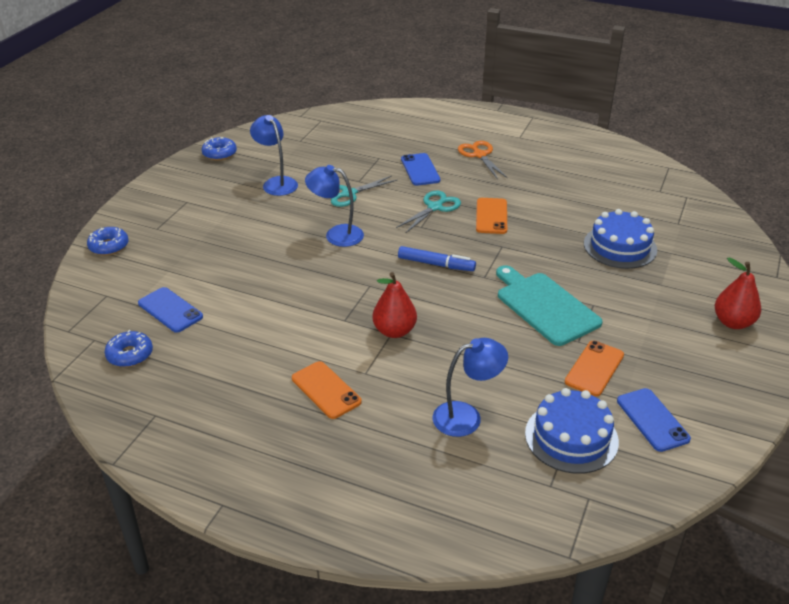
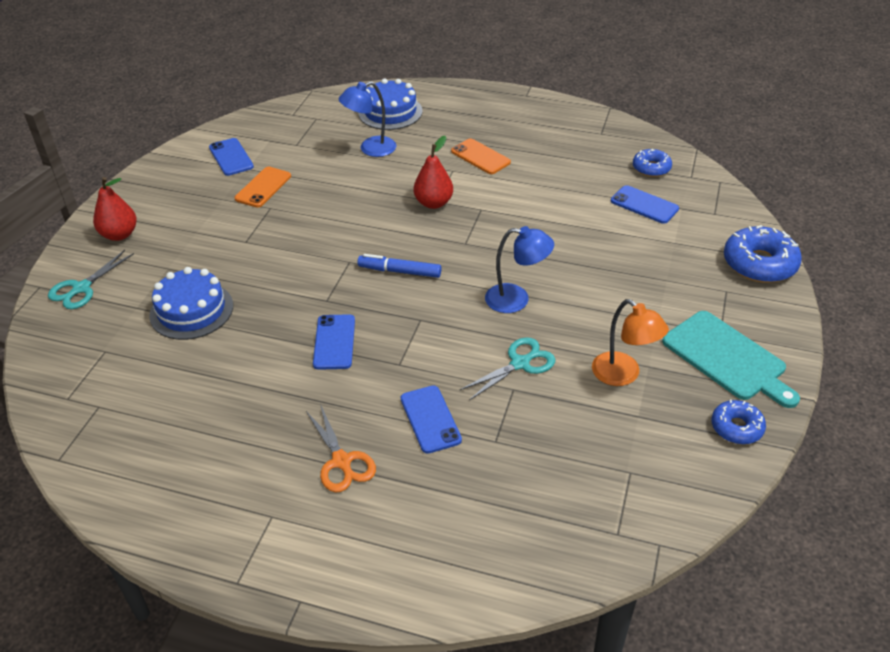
camera: 175 degrees right, 5 degrees up
blue donut [87,227,129,255] -> blue donut [724,225,802,283], size x1.69
blue lamp [250,115,298,196] -> orange lamp [592,299,669,386]
turquoise scissors [396,191,461,233] -> turquoise scissors moved to [48,250,134,309]
orange phone [476,198,507,234] -> blue phone [313,314,355,370]
turquoise cutting board [496,265,603,346] -> turquoise cutting board moved to [662,311,800,408]
blue cake [525,388,619,474] -> blue cake moved to [358,78,423,130]

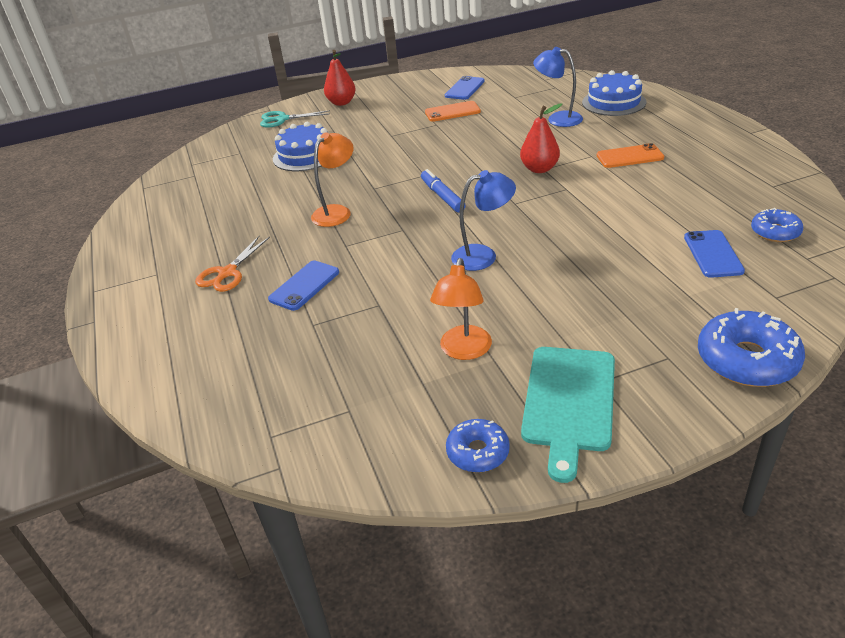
camera: 55 degrees right, 5 degrees down
blue phone [313,314,355,370] -> orange lamp [311,132,353,227]
orange phone [451,138,511,174] -> orange phone turned 75 degrees clockwise [597,143,664,168]
turquoise scissors [459,337,556,401] -> none
blue lamp [485,226,554,313] -> blue lamp turned 75 degrees counterclockwise [451,170,516,271]

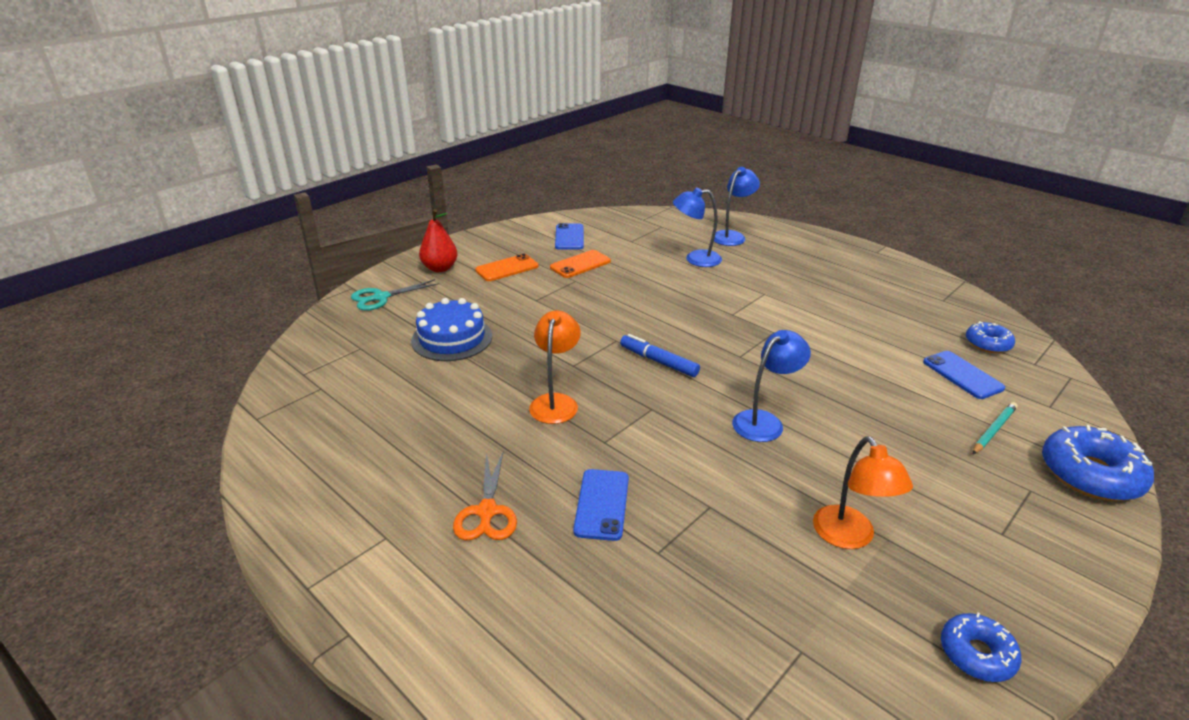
camera: 30 degrees left, 5 degrees down
red pear [520,103,562,173] -> none
turquoise cutting board [521,347,615,483] -> none
blue cake [582,70,647,116] -> blue lamp [711,167,760,246]
orange phone [597,143,664,168] -> orange phone moved to [475,254,539,281]
none -> turquoise pencil [973,402,1018,454]

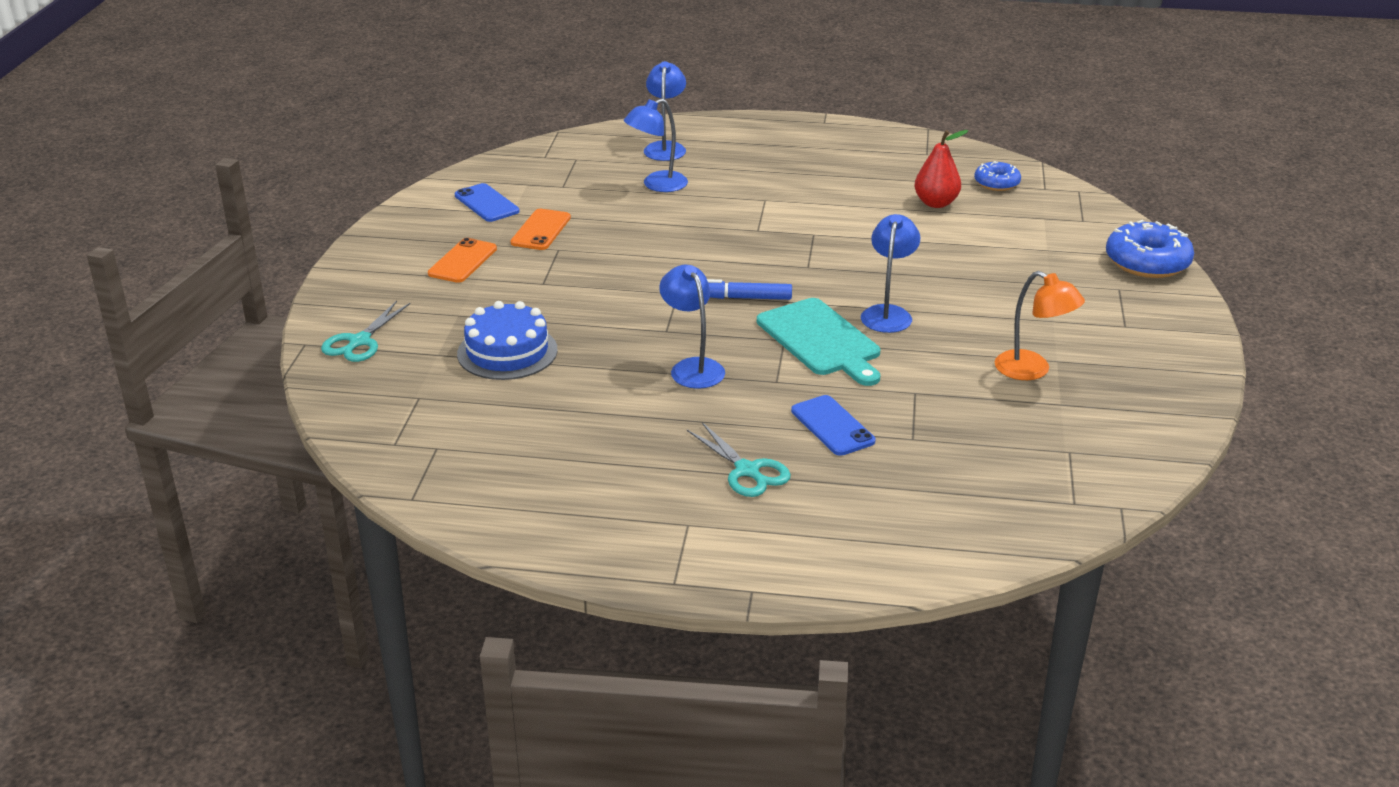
camera: 35 degrees left, 0 degrees up
red pear [419,209,458,272] -> red pear moved to [914,130,968,208]
orange scissors [453,451,517,540] -> turquoise scissors [687,422,791,497]
orange lamp [529,311,581,424] -> blue lamp [659,265,725,389]
blue phone [923,351,1005,399] -> none
blue donut [941,613,1022,682] -> none
turquoise pencil [973,402,1018,454] -> none
none -> turquoise cutting board [757,298,880,386]

